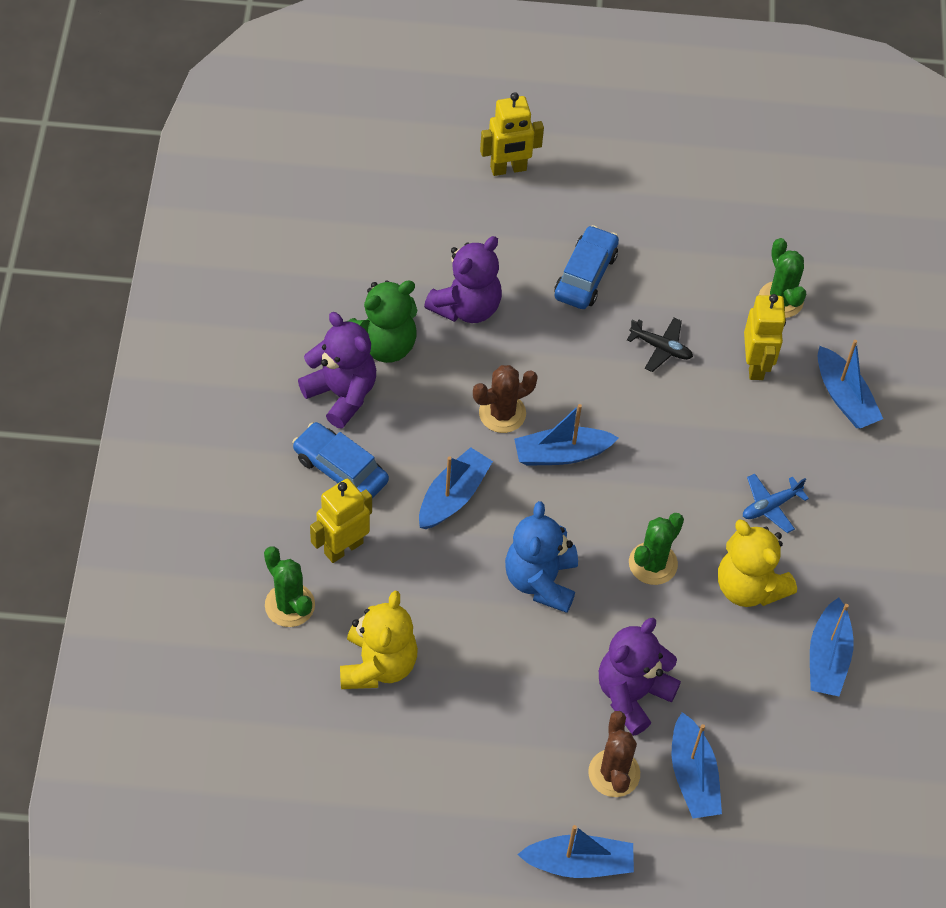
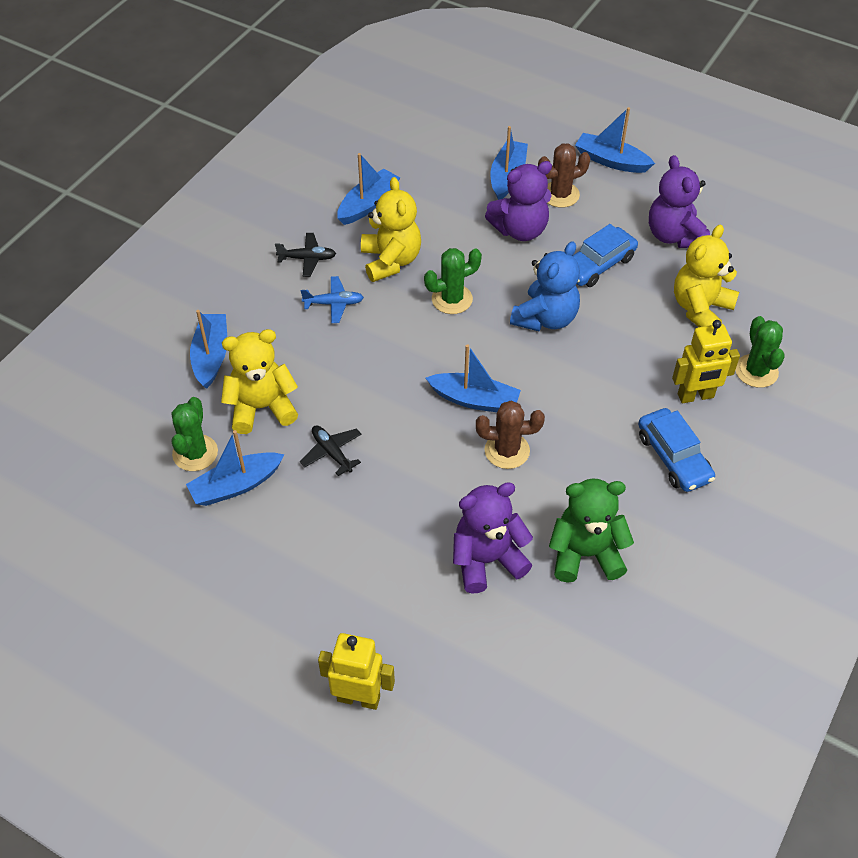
camera: 150 degrees left, 5 degrees down
purple teddy bear [298,312,376,429] -> purple teddy bear moved to [649,155,710,248]
blue boat [419,447,493,529] -> blue boat moved to [186,430,285,506]
blue car [555,225,619,309] -> blue car moved to [572,224,638,287]
brown cactus [588,711,640,797] -> brown cactus turned 45 degrees clockwise [538,143,591,208]
yellow robot [744,294,786,380] -> yellow teddy bear [221,329,298,434]
none -> black plane [275,233,336,277]

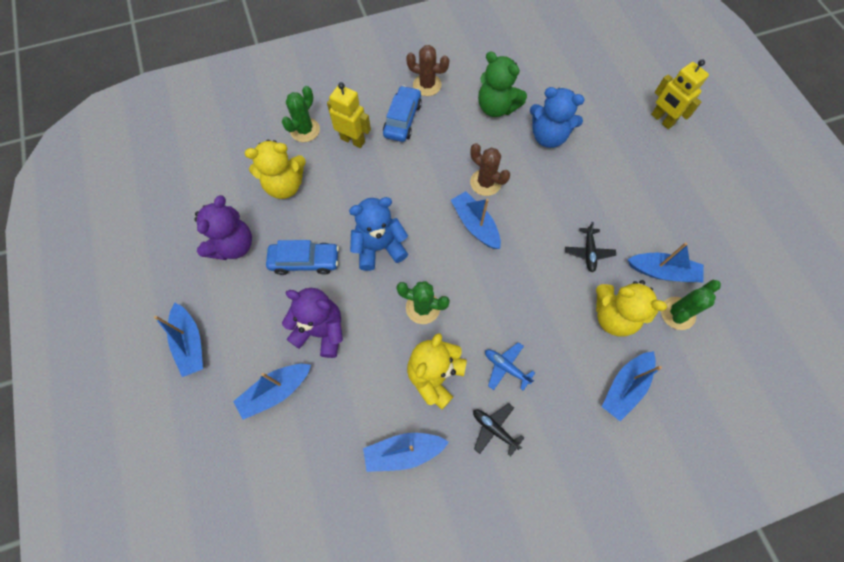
camera: 140 degrees left, 15 degrees up
purple teddy bear [453,482,533,594] -> blue teddy bear [530,87,585,148]
brown cactus [538,143,591,208] -> brown cactus moved to [406,45,449,96]

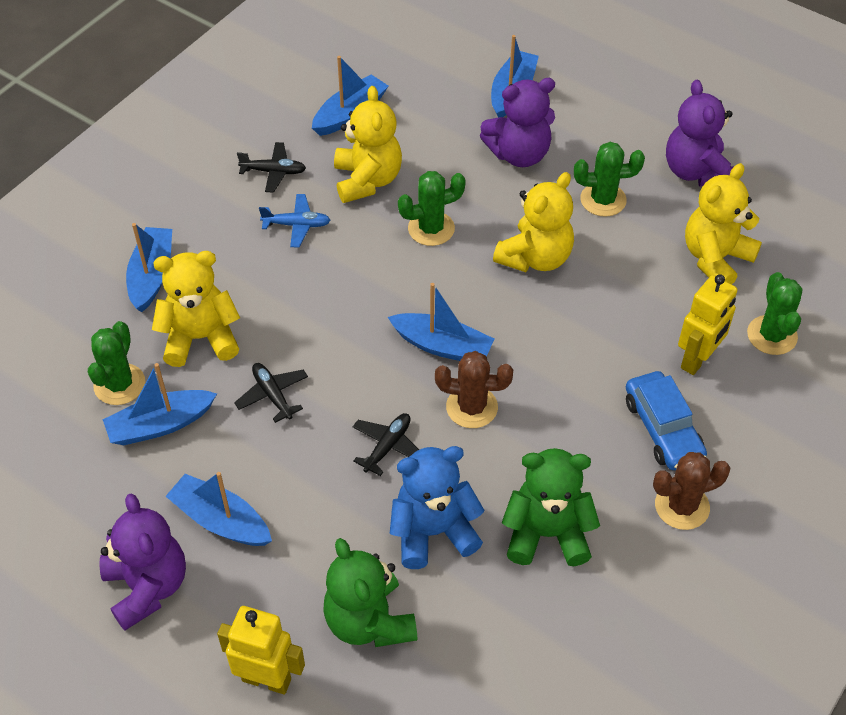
camera: 145 degrees right, 15 degrees down
blue boat [154,303,203,377] -> blue boat moved to [165,472,272,546]
blue car [266,240,339,275] -> green cactus [574,142,645,217]
yellow robot [327,82,371,148] -> yellow robot turned 45 degrees counterclockwise [678,274,738,375]
blue teddy bear [349,197,408,271] -> yellow teddy bear [493,172,574,272]
none -> purple teddy bear [99,493,186,631]
none -> green teddy bear [323,538,418,647]
none -> black plane [353,413,419,476]

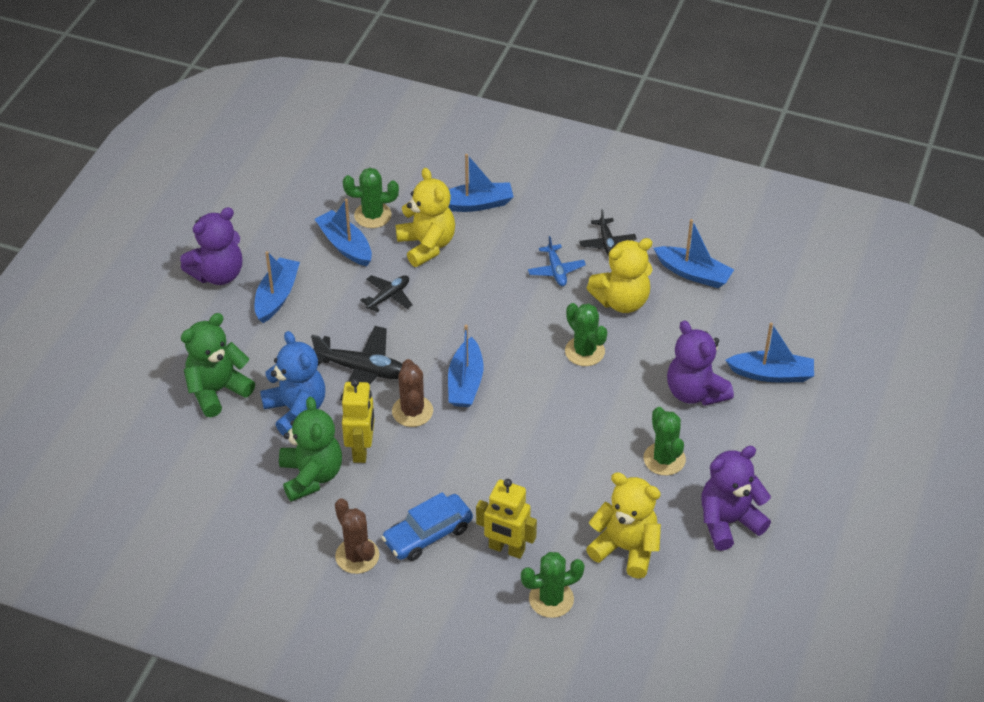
camera: 75 degrees right, 5 degrees down
yellow robot [217,606,305,695] -> yellow robot moved to [342,379,374,463]
black plane [353,413,419,476] -> black plane [311,326,402,400], size x1.66
yellow teddy bear [493,172,574,272] -> none

